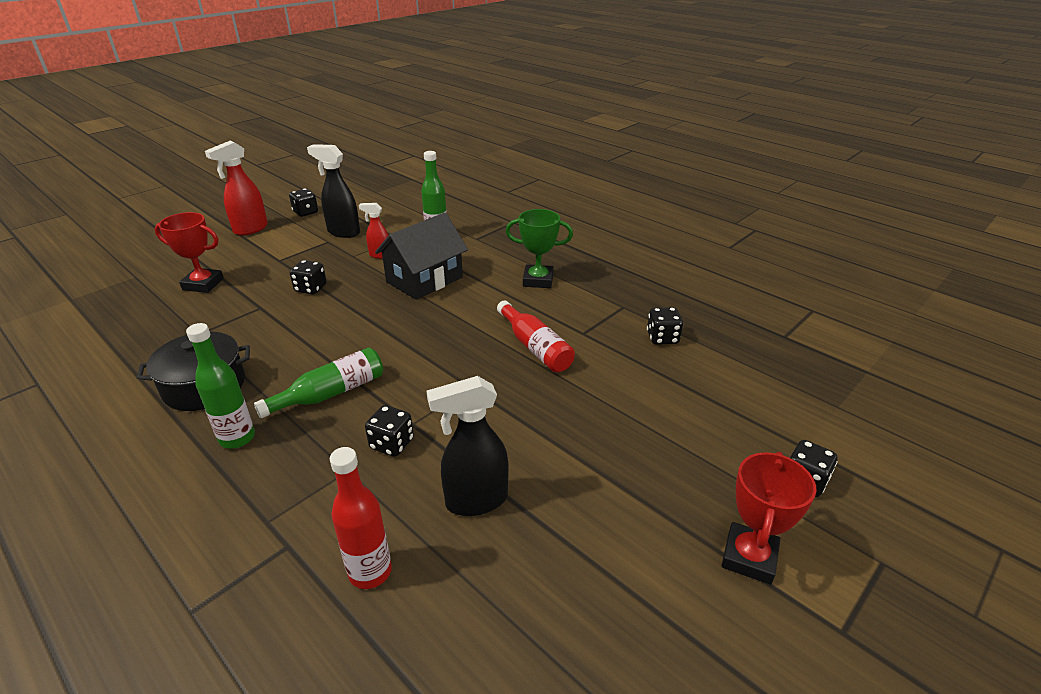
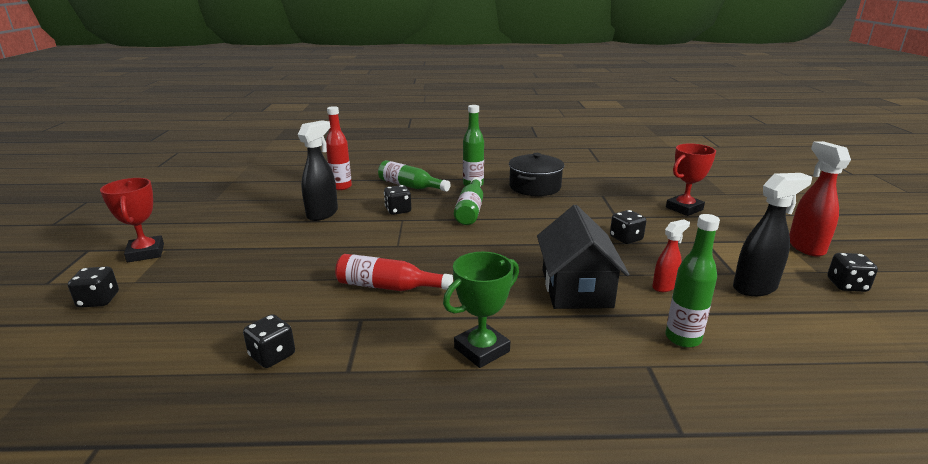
camera: 135 degrees right, 10 degrees down
none -> green bottle [378,160,451,191]

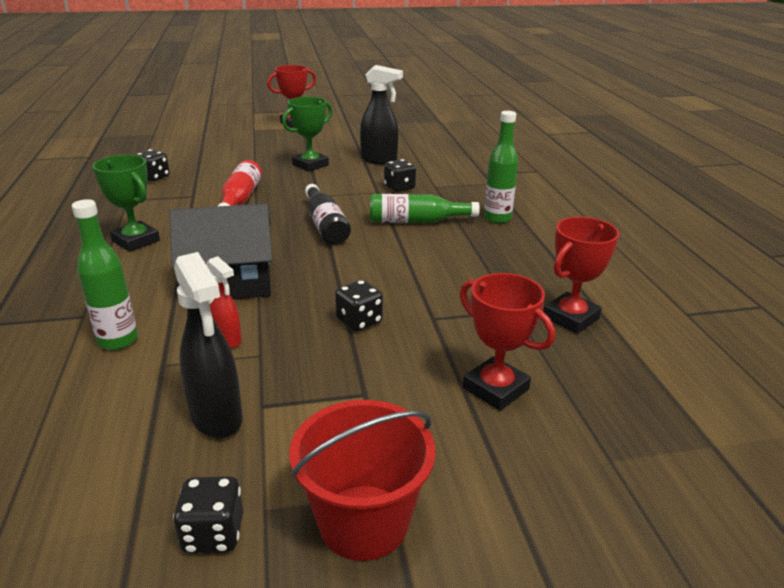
camera: 80 degrees right, 5 degrees up
black dice [68,267,119,308] -> none
red bottle [326,106,352,190] -> none
green bottle [378,160,451,191] -> none
black pot [509,153,564,196] -> none
red spray bottle [789,141,851,257] -> red bucket [289,400,435,561]
none -> green trophy [282,97,332,172]
none -> black bottle [305,184,351,245]
none -> red trophy [543,217,619,334]

